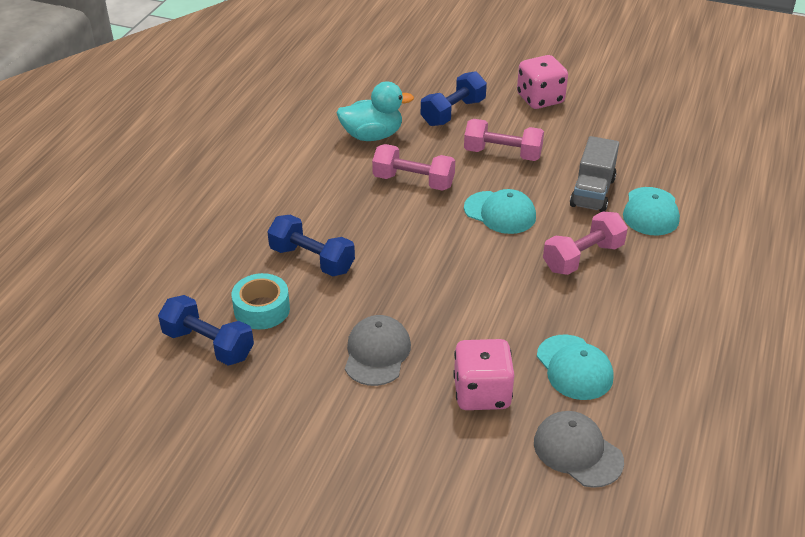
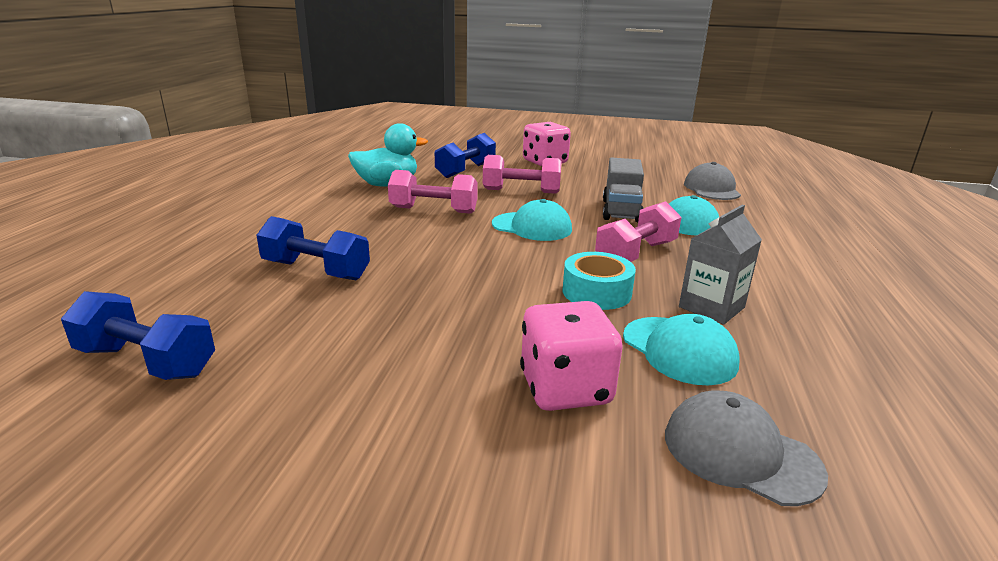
camera: 10 degrees left, 15 degrees down
turquoise tape [232,273,290,330] -> turquoise tape moved to [562,252,636,310]
grey cap [345,315,411,386] -> grey cap moved to [684,162,741,200]
none -> grey carton [679,205,762,325]

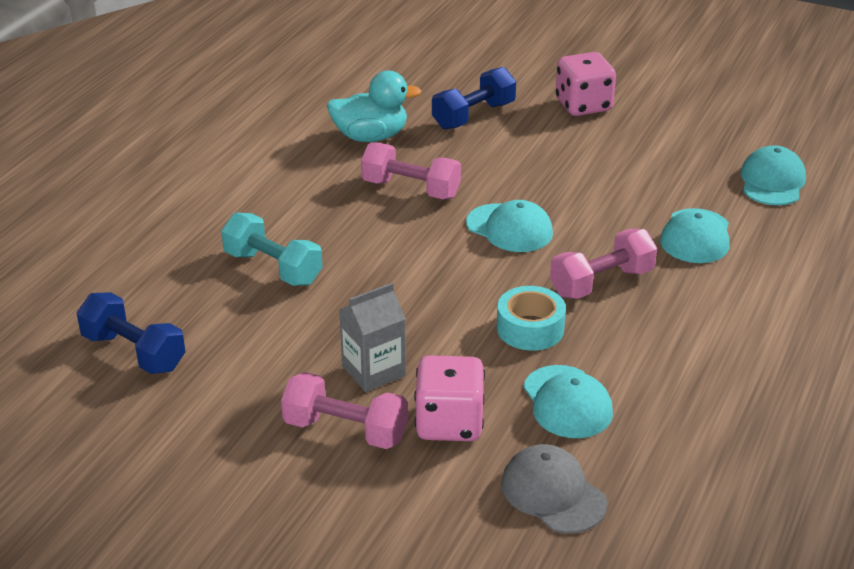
camera: 15 degrees right, 10 degrees up
blue dumbbell [256,216,370,280] -> turquoise dumbbell [221,213,323,286]
pink dumbbell [483,155,562,194] -> pink dumbbell moved to [281,372,408,449]
grey truck [603,158,644,222] -> none
grey carton [679,205,762,325] -> grey carton moved to [339,283,406,392]
grey cap [684,162,741,200] -> turquoise cap [741,145,806,205]

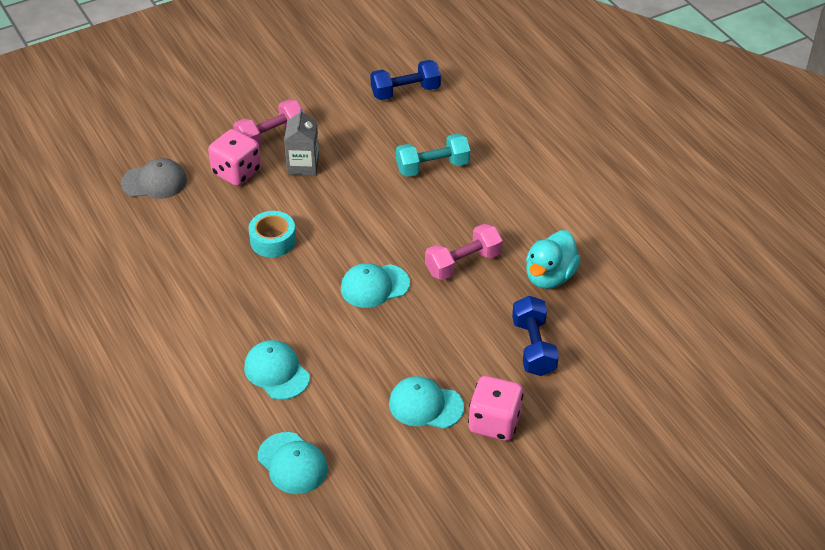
camera: 125 degrees right, 10 degrees up
turquoise cap [523,365,613,438] -> turquoise cap moved to [389,376,464,429]
pink dumbbell [550,229,657,299] -> none

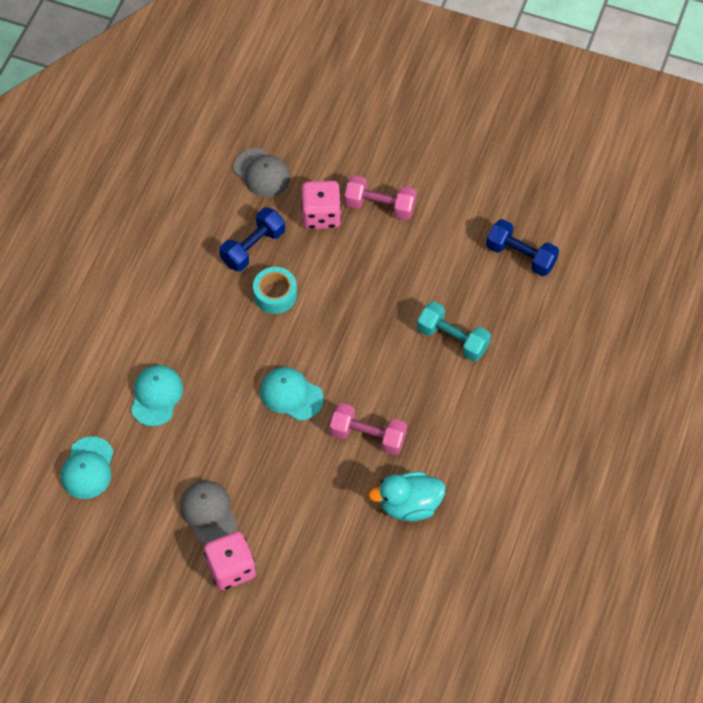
camera: 50 degrees right, 15 degrees up
grey carton [284,108,319,175] -> none
turquoise cap [389,376,464,429] -> grey cap [180,481,237,544]
blue dumbbell [512,296,559,376] -> blue dumbbell moved to [219,207,285,271]

